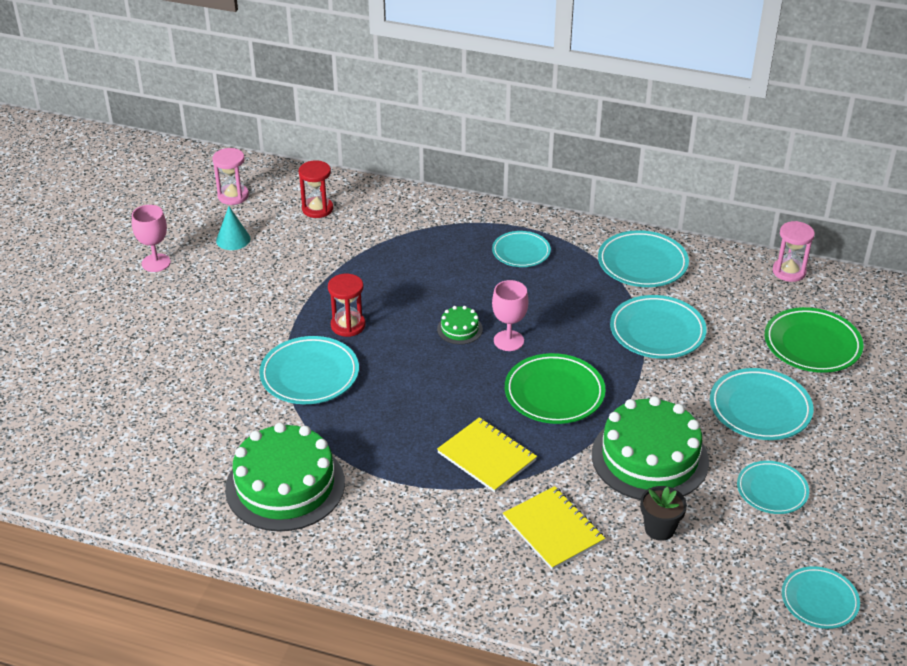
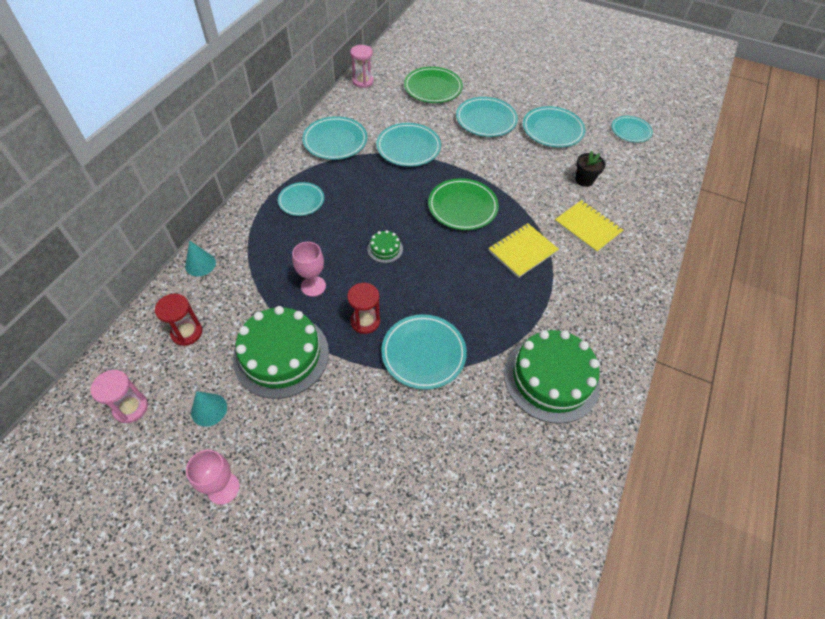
camera: 85 degrees left, 15 degrees up
pink goblet [492,280,528,351] -> pink goblet moved to [292,242,326,297]
yellow notebook [503,486,605,570] -> yellow notebook turned 75 degrees clockwise [555,200,623,253]
green cake [592,396,709,500] -> green cake moved to [233,306,329,399]
turquoise plate [737,461,809,514] -> turquoise plate [523,106,585,147], size x1.53
none -> turquoise cone [185,241,216,276]

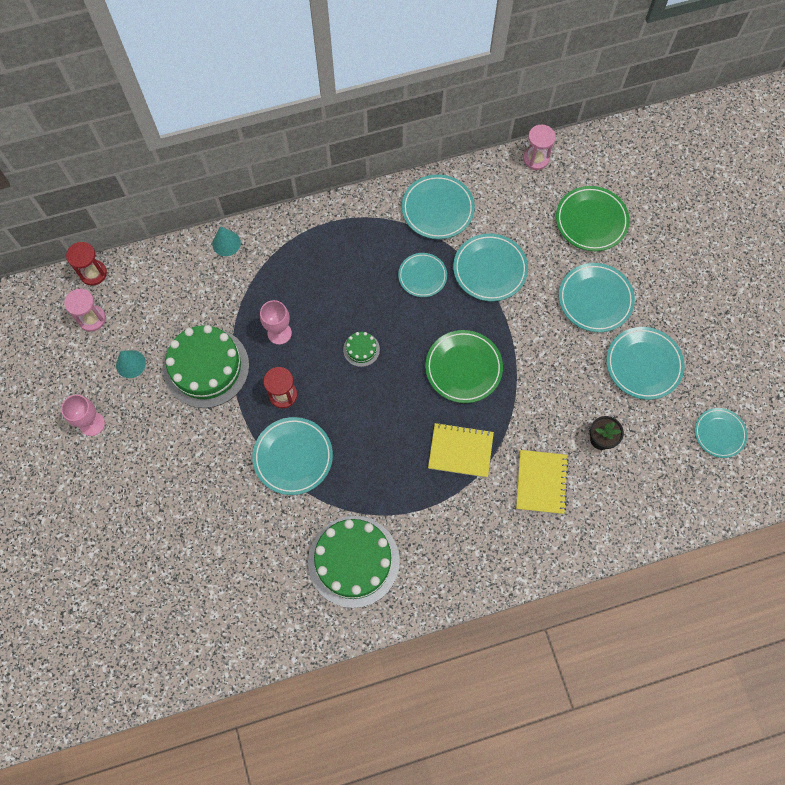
camera: 50 degrees right, 15 degrees up
red hourglass [155,294,202,346] -> red hourglass moved to [66,242,107,286]
turquoise plate [278,182,324,216] -> turquoise plate moved to [398,253,447,297]

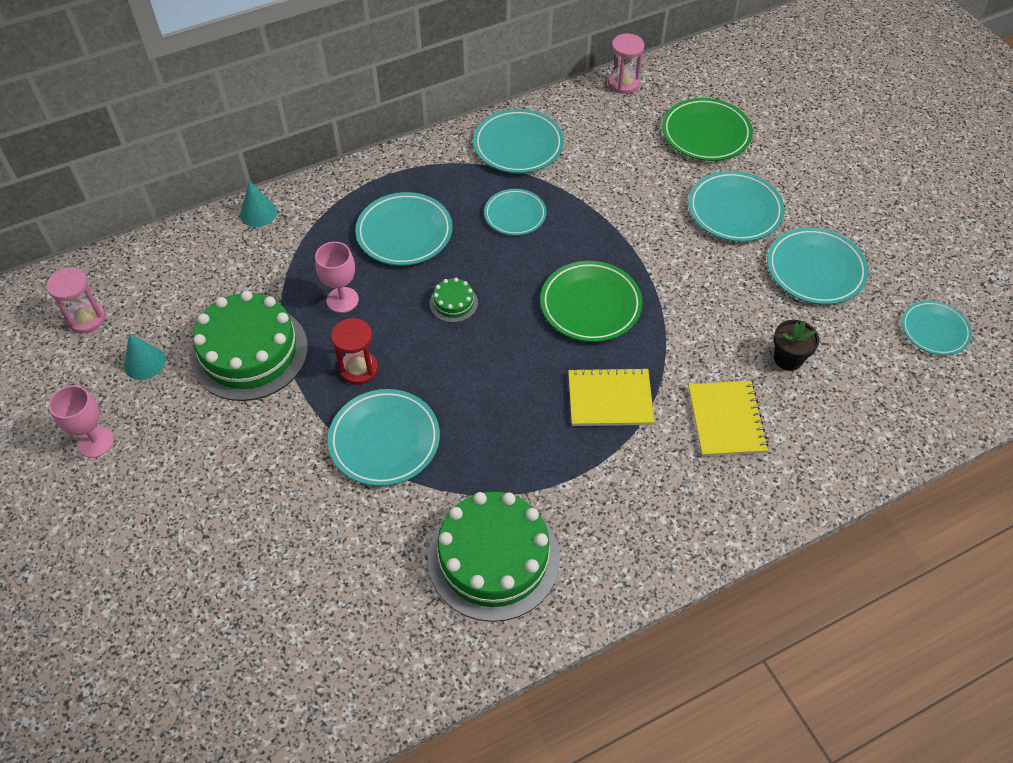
camera: 10 degrees left, 15 degrees down
red hourglass [66,242,107,286] -> none
turquoise plate [453,234,528,301] -> turquoise plate moved to [355,192,453,266]

